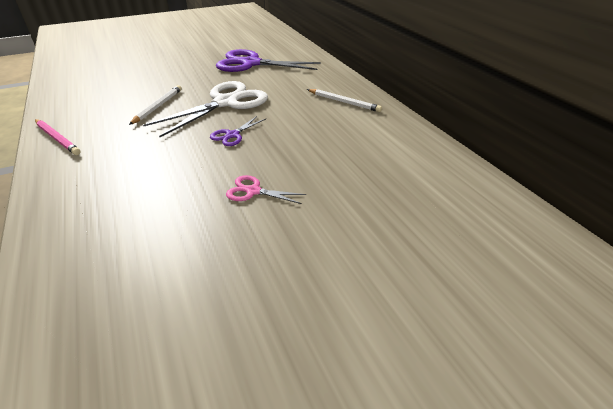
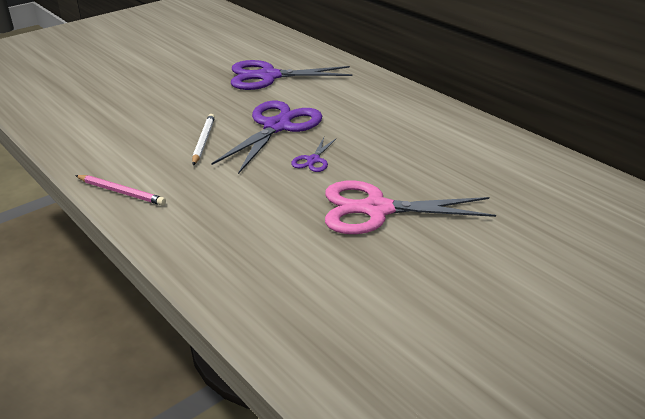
camera: 15 degrees left, 5 degrees down
white scissors [143,81,268,137] -> purple scissors [211,101,322,174]
pink scissors [226,175,306,204] -> pink scissors [325,180,496,234], size x2.17
white pencil [307,89,382,112] -> none

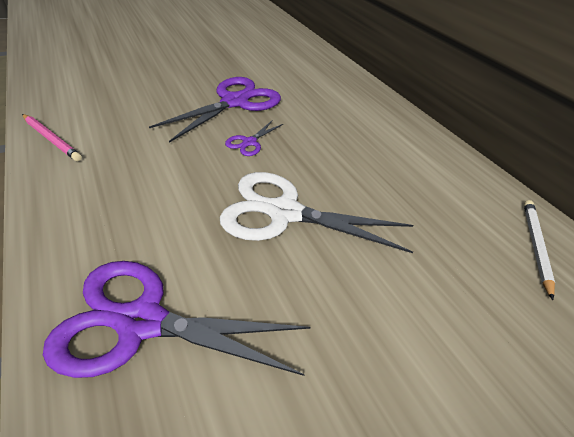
camera: 10 degrees right, 10 degrees up
white pencil [192,114,215,165] -> white pencil moved to [524,200,555,300]
purple scissors [231,60,353,90] -> purple scissors moved to [43,261,311,378]
pink scissors [325,180,496,234] -> white scissors [220,172,413,253]

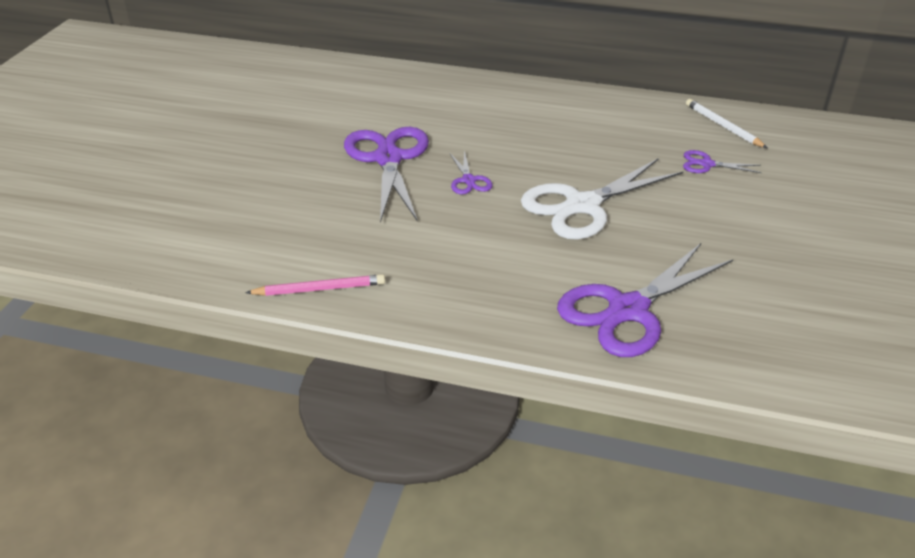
camera: 45 degrees left, 5 degrees down
none -> purple scissors [683,150,762,173]

